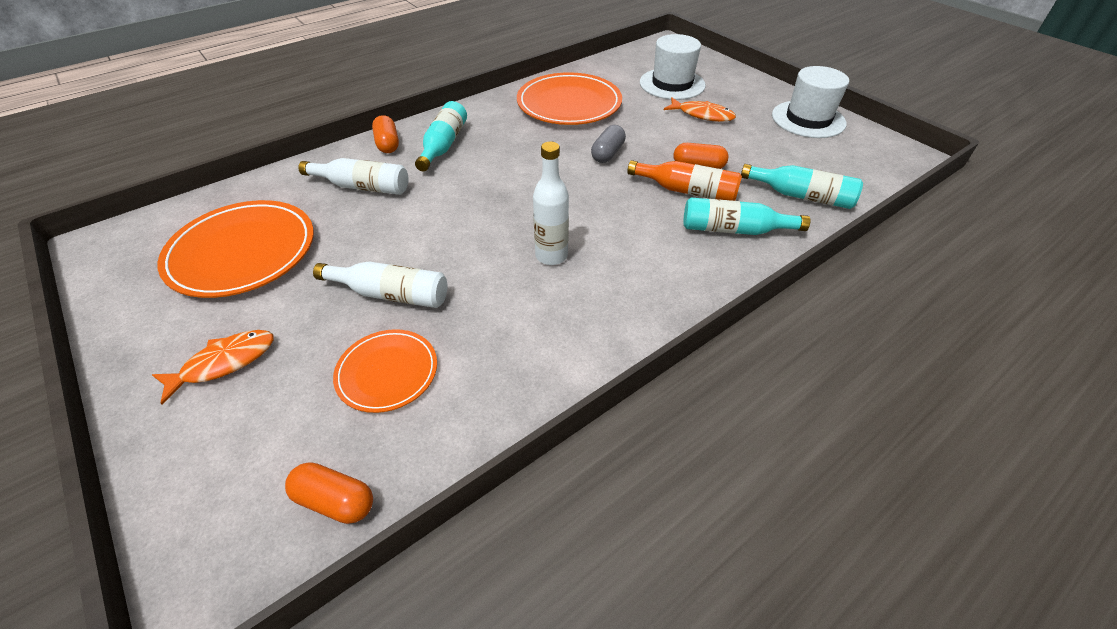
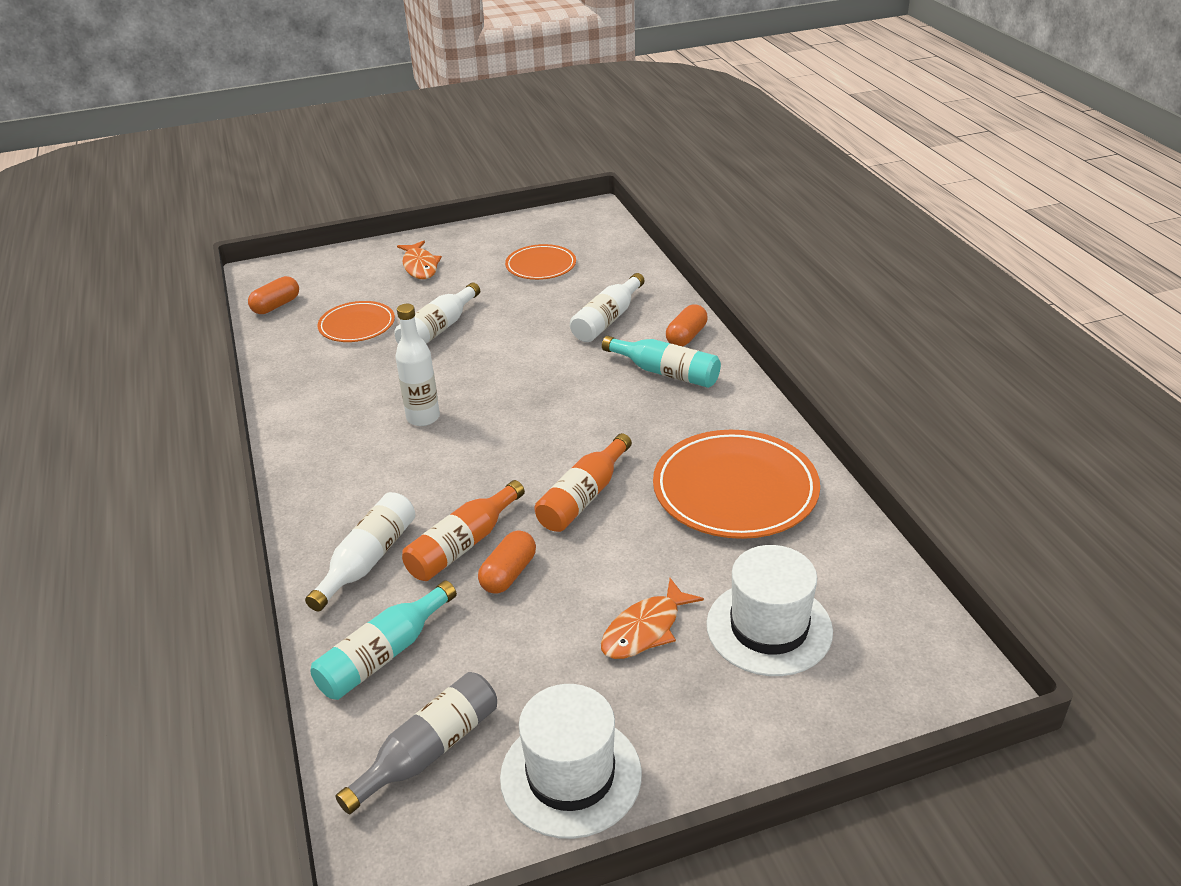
camera: 110 degrees right, 10 degrees down
orange plate [157,200,314,298] -> orange plate [505,244,576,280], size x0.58
orange capsule [372,115,399,153] -> orange capsule turned 60 degrees counterclockwise [666,304,708,346]
grey capsule [591,125,626,163] -> orange bottle [534,433,632,532]
turquoise bottle [683,198,810,235] -> white bottle [305,492,415,612]
none -> grey bottle [335,672,497,814]

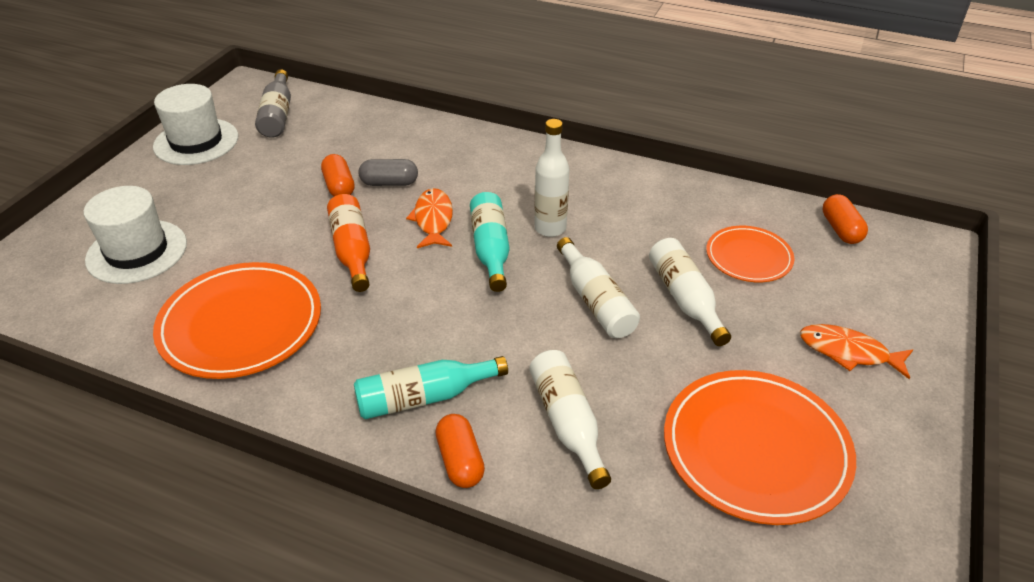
camera: 130 degrees right, 5 degrees up
white bottle [305,492,415,612] -> white bottle moved to [557,237,640,338]
turquoise bottle [310,580,457,700] -> turquoise bottle moved to [470,192,509,292]
orange bottle [402,480,525,581] -> grey capsule [359,159,418,186]
orange plate [505,244,576,280] -> orange plate [664,370,856,525], size x1.72
orange fish [601,578,704,659] -> orange fish moved to [406,188,453,248]

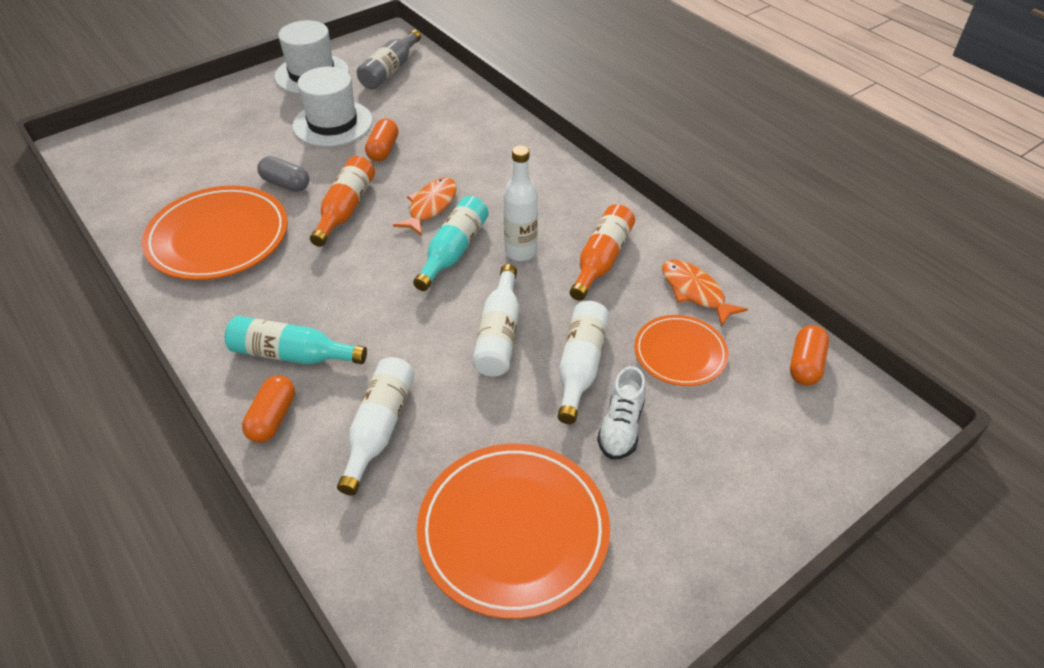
camera: 30 degrees right, 5 degrees up
white hat [83,186,187,284] -> white hat moved to [292,67,373,147]
grey capsule [359,159,418,186] -> grey capsule moved to [257,156,309,192]
orange fish [800,324,913,379] -> orange fish moved to [662,260,748,326]
none -> orange bottle [570,204,635,301]
none -> white shoe [597,366,646,460]

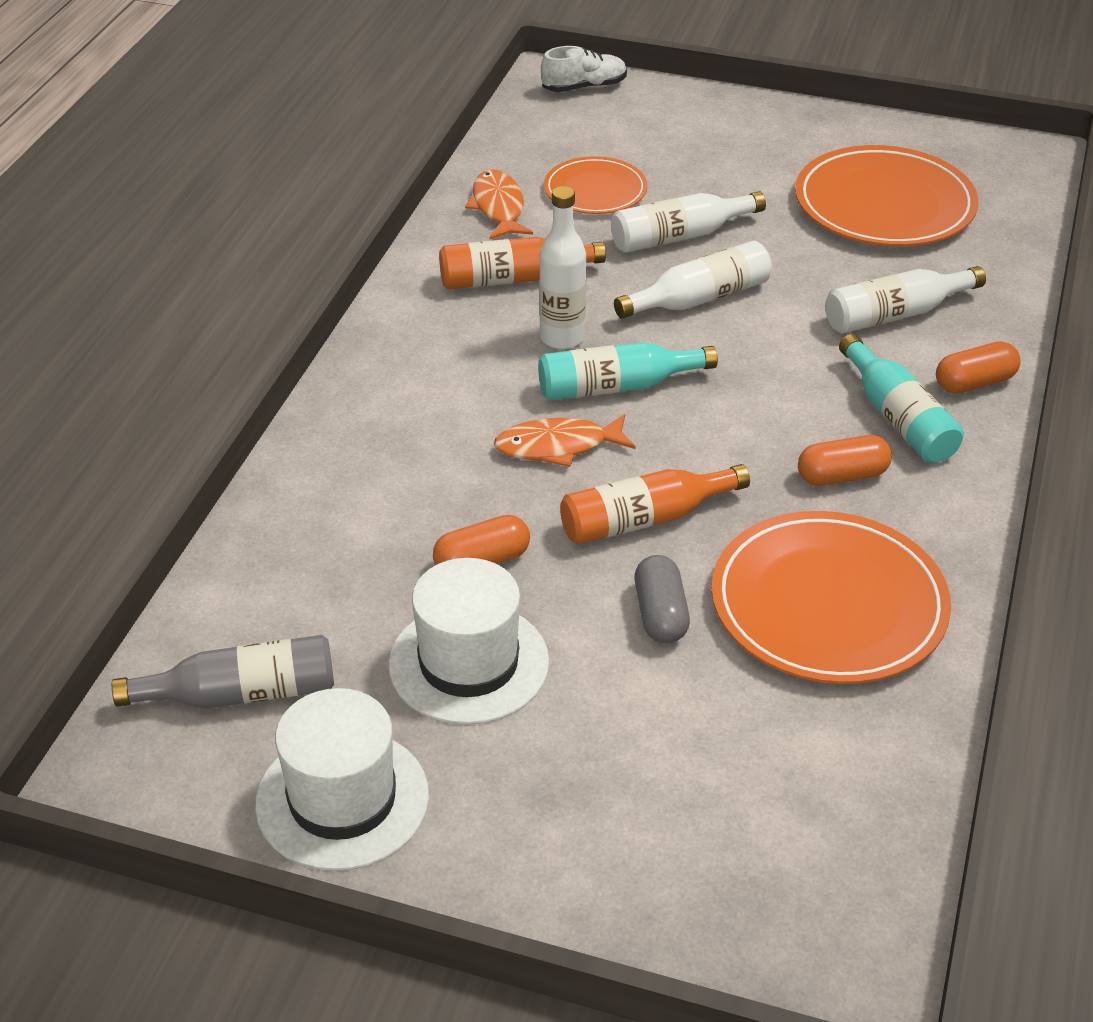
camera: 125 degrees left, 5 degrees down
white shoe [597,366,646,460] -> white shoe moved to [541,46,627,92]
orange fish [662,260,748,326] -> orange fish turned 150 degrees clockwise [465,170,533,240]
orange capsule [790,325,829,386] -> orange capsule moved to [798,435,892,486]

